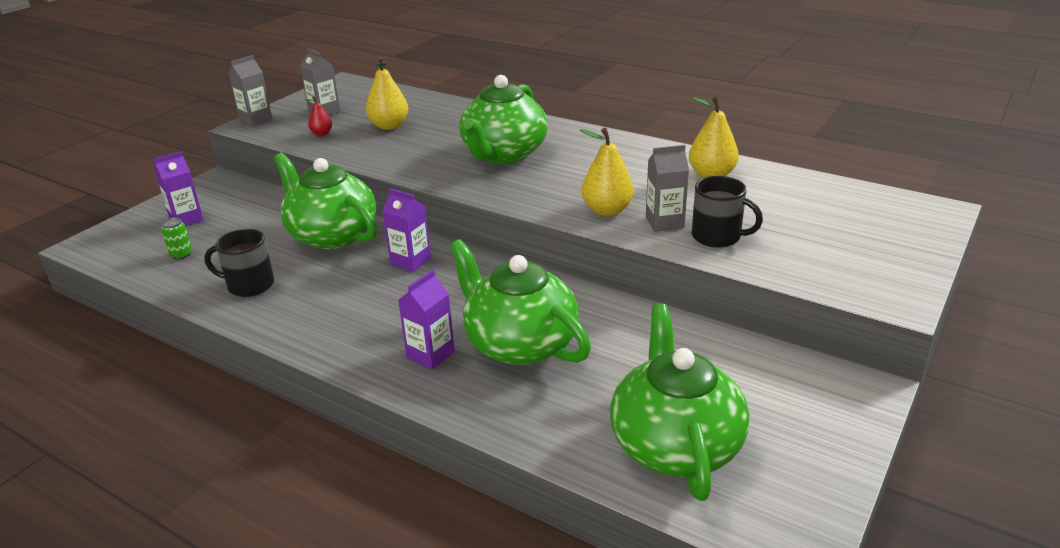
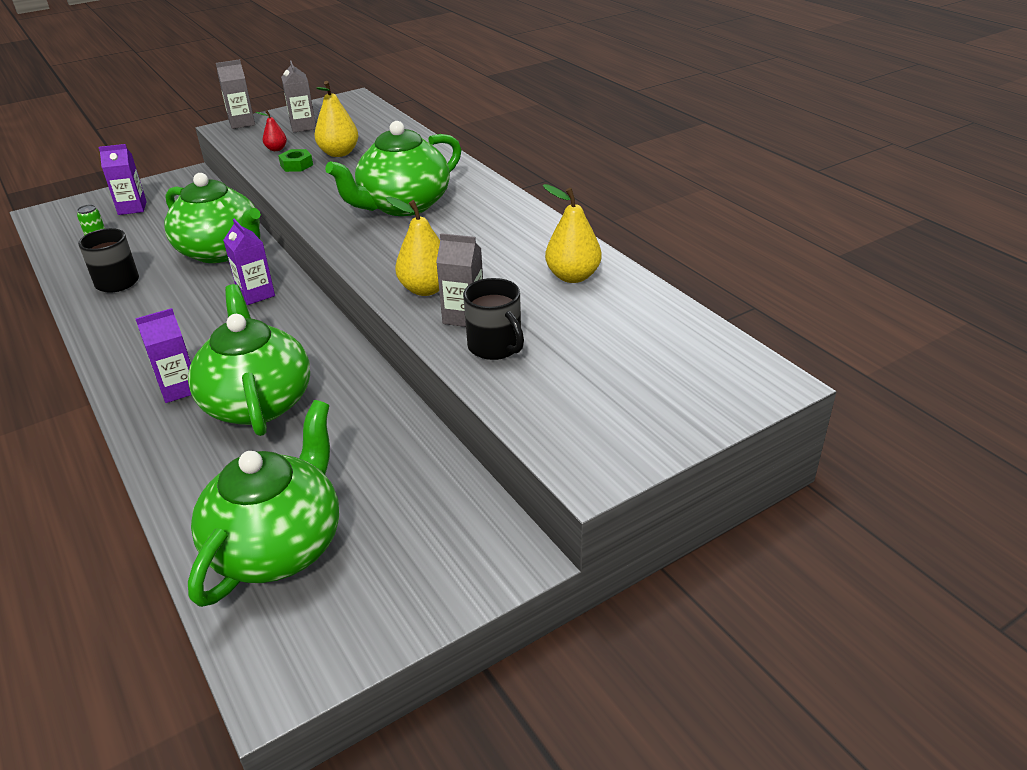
camera: 25 degrees right, 5 degrees up
green teapot [274,153,377,249] -> green teapot turned 150 degrees clockwise [164,173,261,263]
none -> green nut [278,149,313,172]

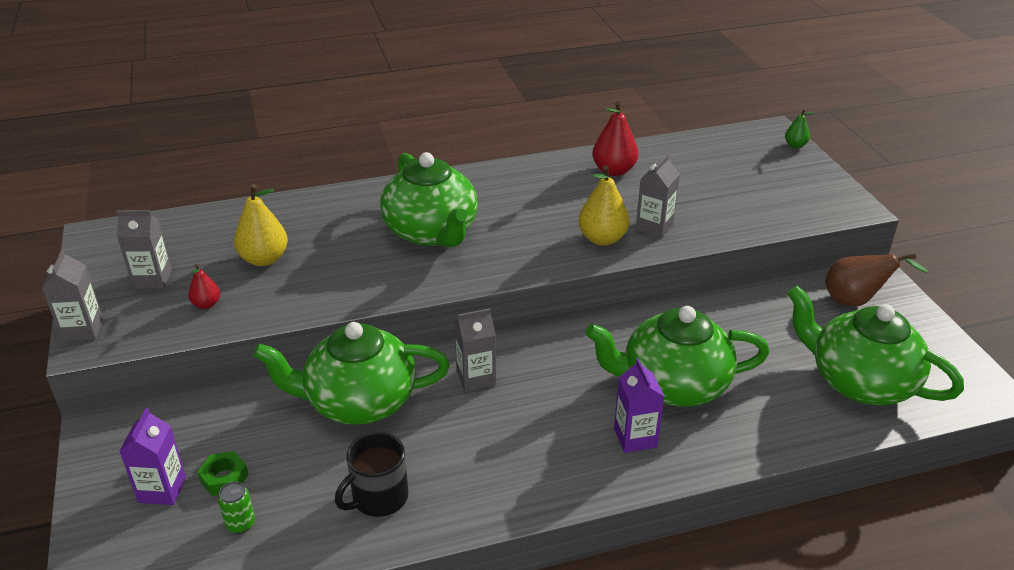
camera: 75 degrees left, 0 degrees up
green teapot [164,173,261,263] -> green teapot turned 150 degrees counterclockwise [253,322,450,425]
purple carton [223,219,275,305] -> grey carton [454,308,496,392]
green nut [278,149,313,172] -> green nut moved to [197,451,249,496]
black mug [463,278,524,360] -> none
yellow pear [543,184,602,283] -> red pear [592,101,638,176]
none -> green pear [785,109,814,148]
none -> brown pear [825,253,928,306]

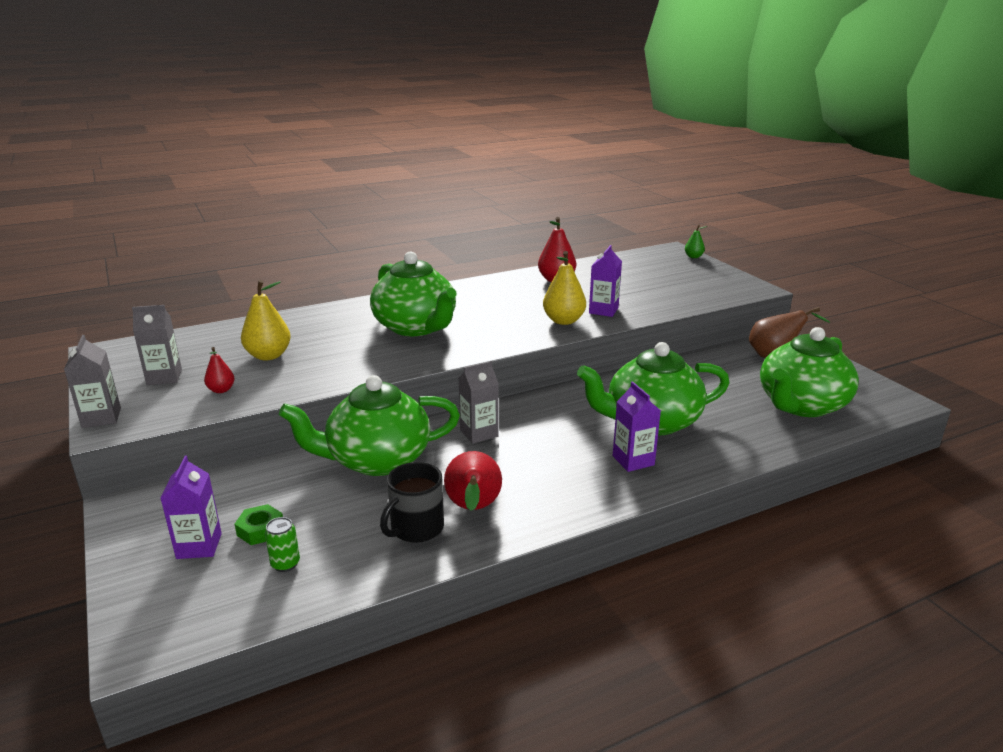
camera: 10 degrees left, 10 degrees down
grey carton [636,154,680,238] -> purple carton [589,245,622,317]
green teapot [787,286,964,405] -> green teapot turned 75 degrees counterclockwise [760,327,859,417]
none -> red pear [444,451,502,511]

